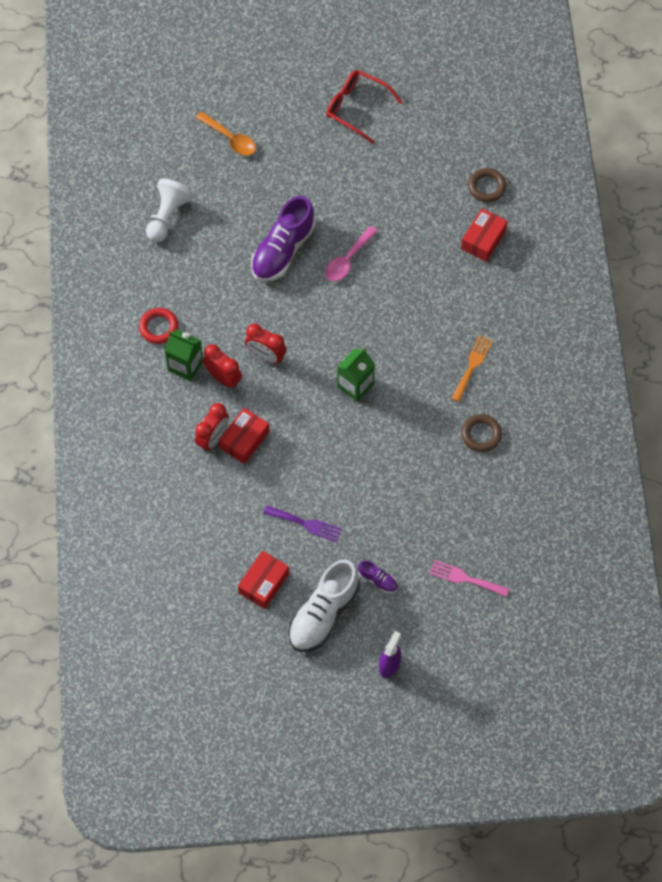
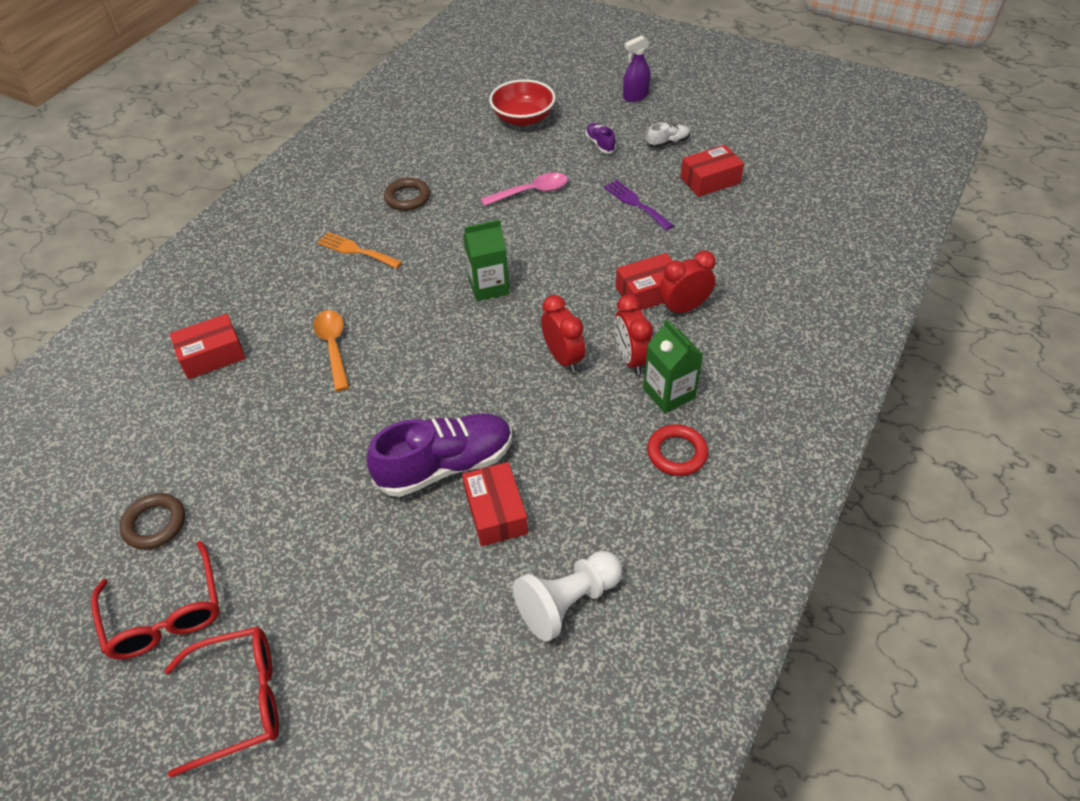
camera: 145 degrees left, 15 degrees down
orange spoon [196,112,256,156] -> orange spoon moved to [313,310,349,391]
white shoe [288,559,360,652] -> white shoe [647,123,690,148], size x0.45
pink spoon [325,226,378,281] -> pink spoon moved to [481,172,568,206]
pink fork [429,560,509,597] -> red bowl [489,79,556,126]
orange fork [451,335,493,402] -> orange fork turned 60 degrees clockwise [317,232,402,269]
brown ring [468,168,506,202] -> brown ring moved to [119,493,185,550]
none -> red glasses [164,627,279,778]
none -> red box [462,462,528,547]

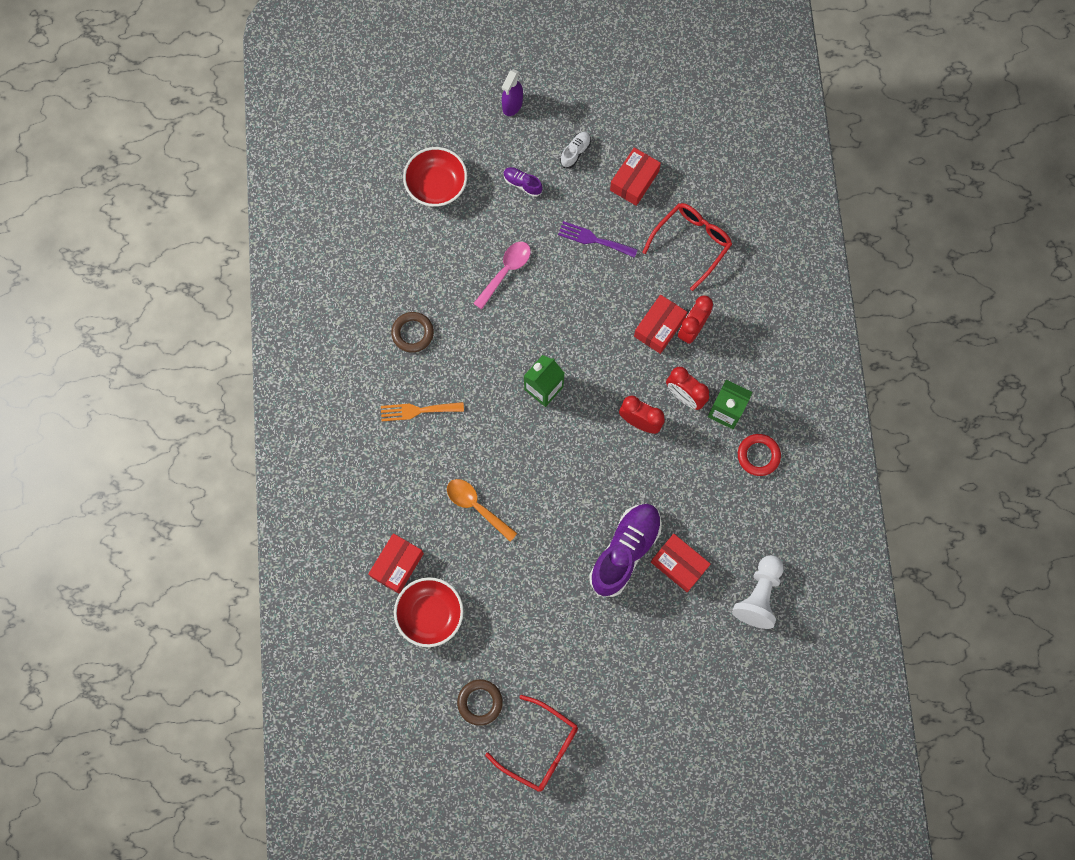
camera: 35 degrees left, 25 degrees up
red glasses [164,627,279,778] -> red glasses moved to [642,203,732,291]
none -> red bowl [394,577,464,647]

